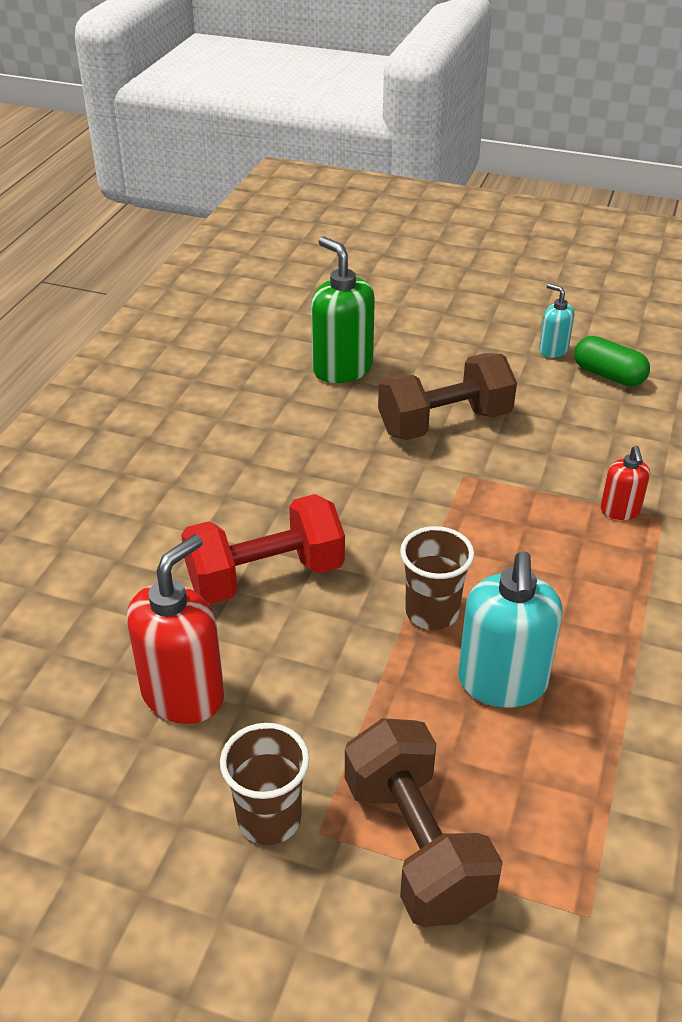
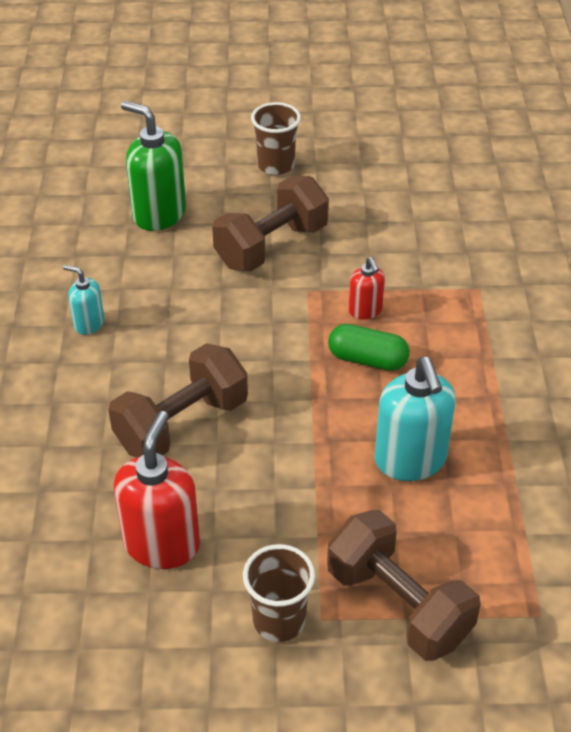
camera: 20 degrees left, 5 degrees up
red dumbbell [181,494,345,604] -> brown dumbbell [108,343,248,458]
brown cup [400,526,474,630] -> brown cup moved to [251,102,301,175]
turquoise soap dispenser [539,283,574,358] -> turquoise soap dispenser moved to [63,265,104,335]
green capsule [574,336,650,386] -> green capsule moved to [328,324,410,371]
red soap dispenser [600,446,650,520] -> red soap dispenser moved to [348,257,385,320]

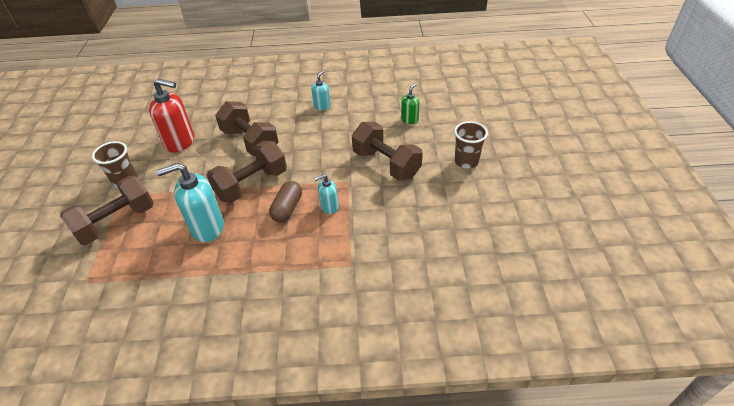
camera: 90 degrees right, 0 degrees up
green soap dispenser [121,101,186,231] -> green soap dispenser [401,83,420,124], size x0.53
green capsule [328,324,410,371] -> brown capsule [269,181,302,222]
red soap dispenser [348,257,385,320] -> turquoise soap dispenser [314,174,339,214]
none -> brown dumbbell [207,141,287,203]

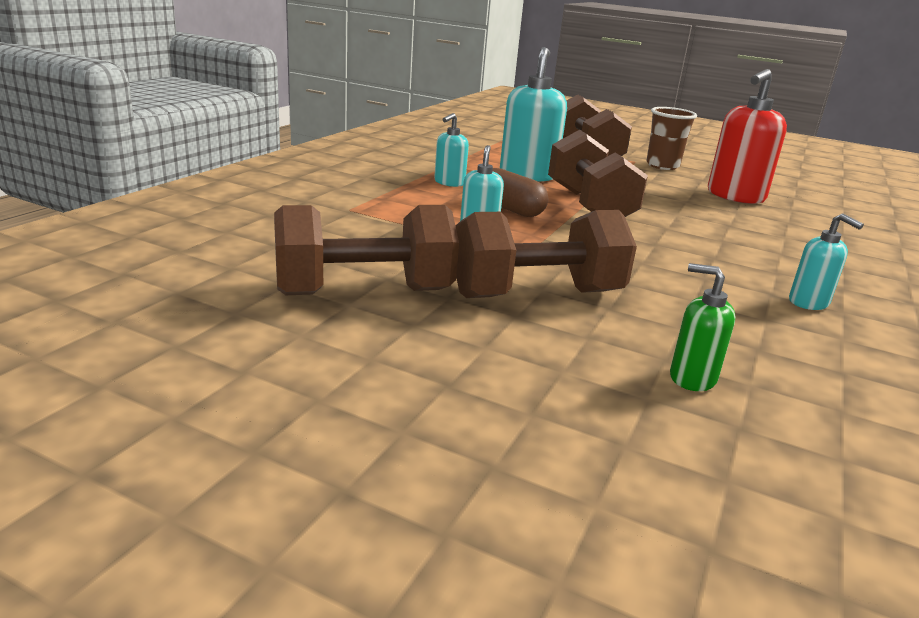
camera: 115 degrees right, 20 degrees down
brown dumbbell [215,101,278,156] -> brown dumbbell moved to [274,205,459,295]
green soap dispenser [401,83,420,124] -> green soap dispenser turned 150 degrees clockwise [670,263,736,391]
brown cup [454,121,488,169] -> none
none -> turquoise soap dispenser [434,113,469,187]

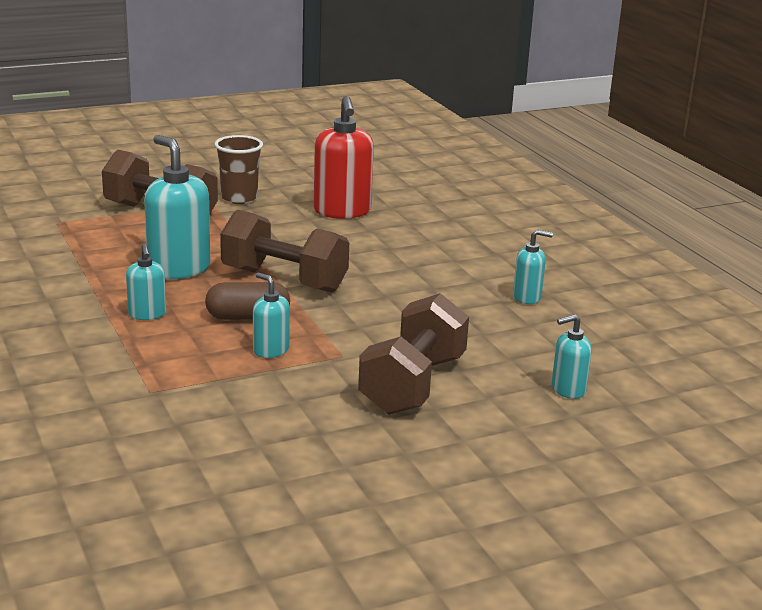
camera: 50 degrees left, 0 degrees up
brown dumbbell [274,205,459,295] -> none
green soap dispenser [670,263,736,391] -> turquoise soap dispenser [552,314,592,399]

